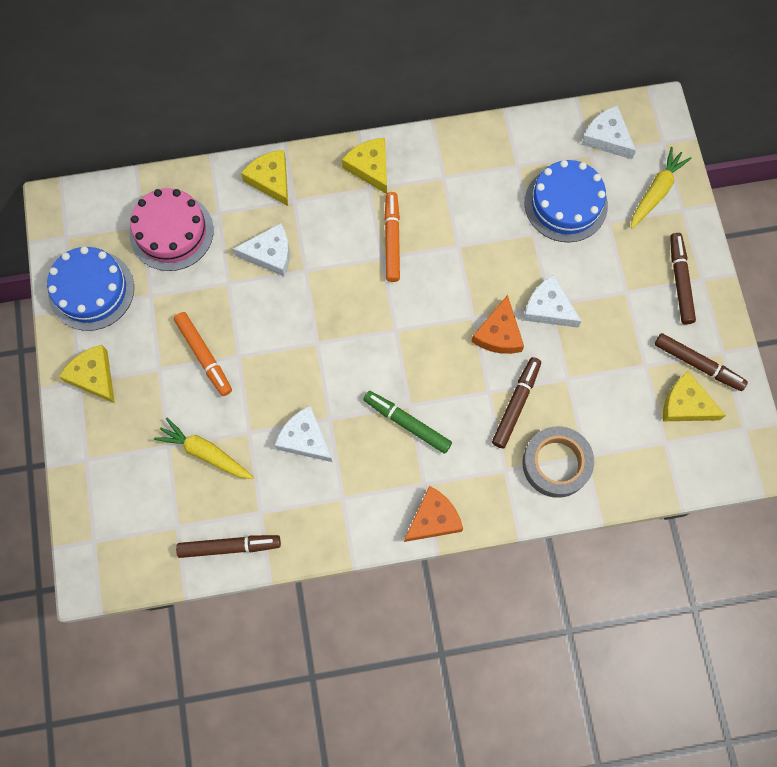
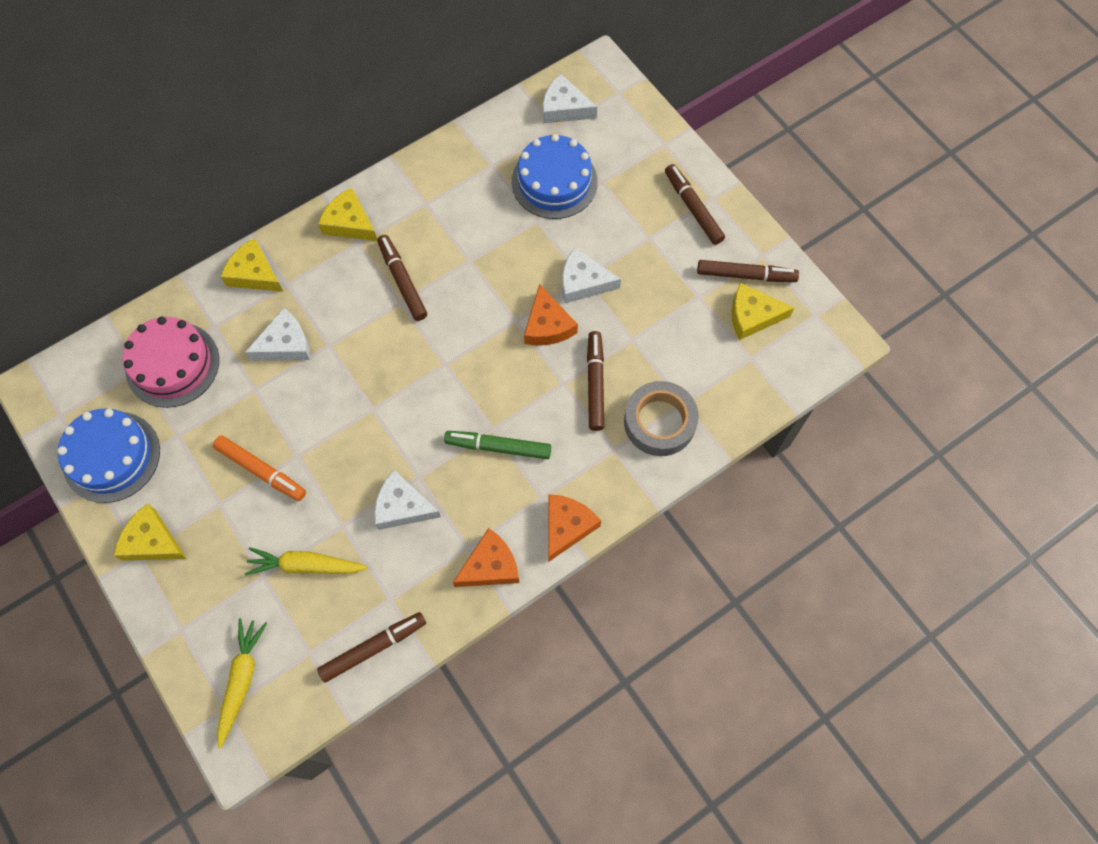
camera: 25 degrees left, 5 degrees down
orange marker [384,192,400,282] -> brown marker [377,235,427,321]
yellow carrot [631,147,692,228] -> yellow carrot moved to [217,618,267,749]
none -> orange cheese [453,528,519,587]

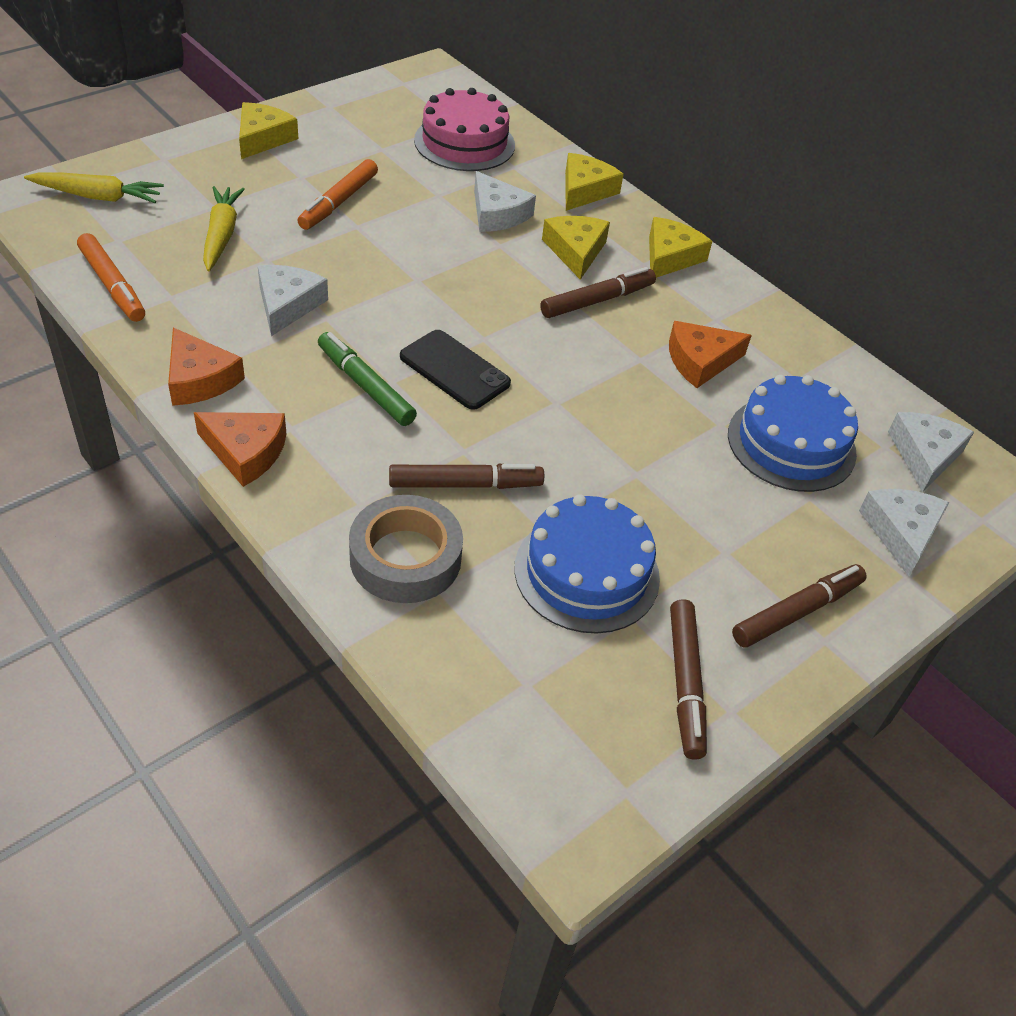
camera: 80 degrees right, 20 degrees down
blue cake [57,408,160,503] -> blue cake moved to [514,494,660,634]
brown marker [317,612,426,683] -> orange marker [77,233,145,322]
green marker [444,431,551,459] -> green marker turned 45 degrees counterclockwise [318,332,417,426]
orange cheese [524,284,578,345] -> orange cheese moved to [669,321,752,388]
white cheese [562,248,621,303] -> white cheese moved to [859,489,950,577]
yellow cheese [732,283,794,340] -> yellow cheese moved to [542,216,610,280]
none -> black phone [400,330,511,410]

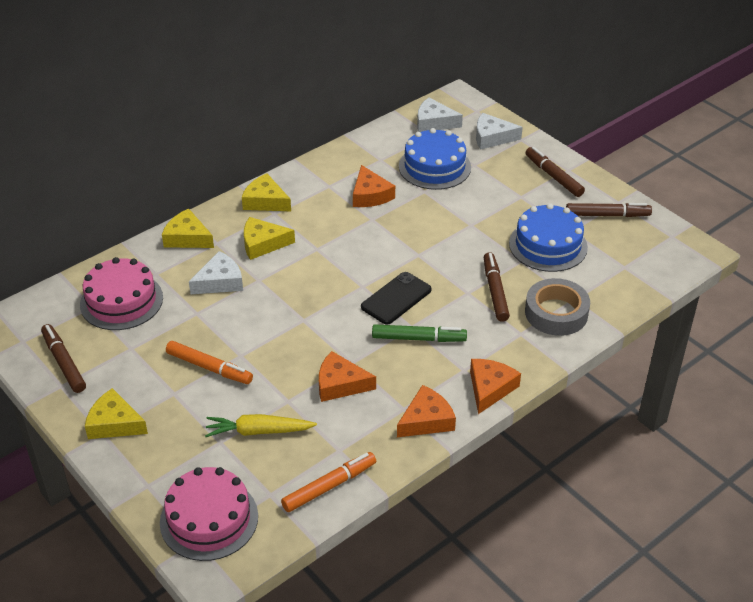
camera: 85 degrees left, 5 degrees down
yellow carrot [24,172,164,203] -> pink cake [160,467,258,561]
white cheese [258,265,328,336] -> orange cheese [319,351,376,402]
green marker [318,332,417,426] -> green marker turned 135 degrees counterclockwise [372,324,467,342]
brown marker [540,267,656,318] -> brown marker moved to [41,324,86,393]

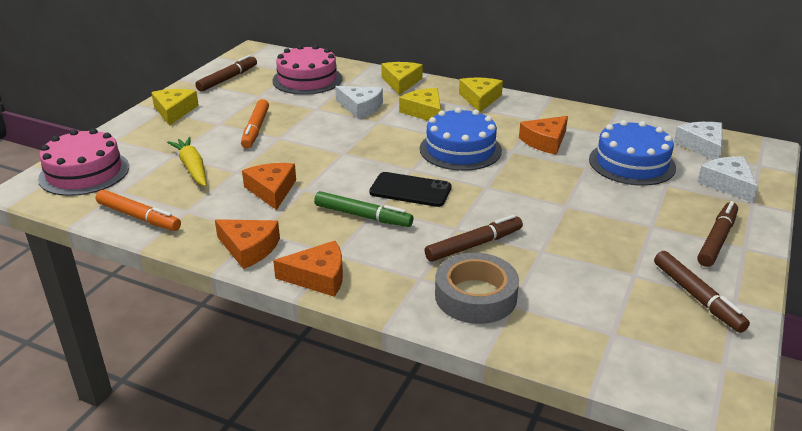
camera: 65 degrees right, 10 degrees down
green marker [372,324,467,342] -> green marker turned 45 degrees counterclockwise [314,191,413,227]
blue cake [509,203,588,272] -> blue cake moved to [420,108,502,171]

